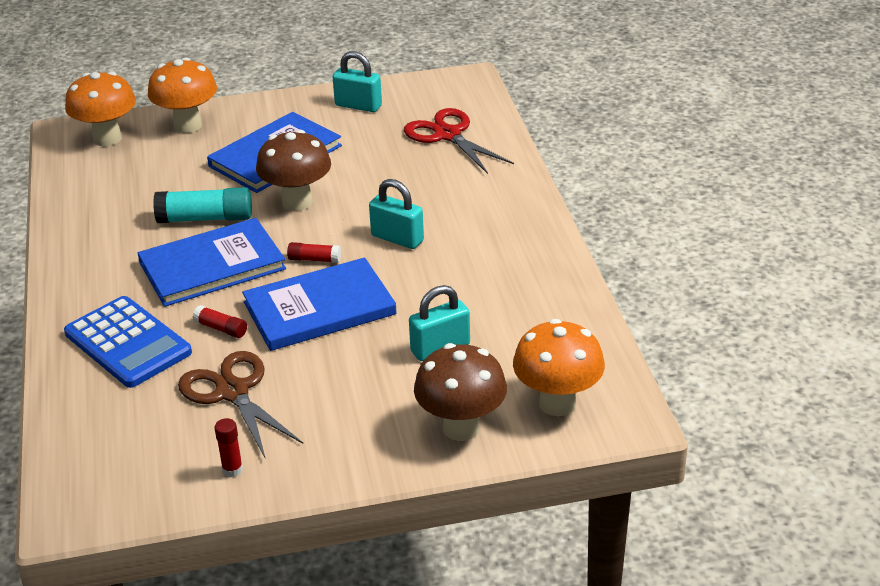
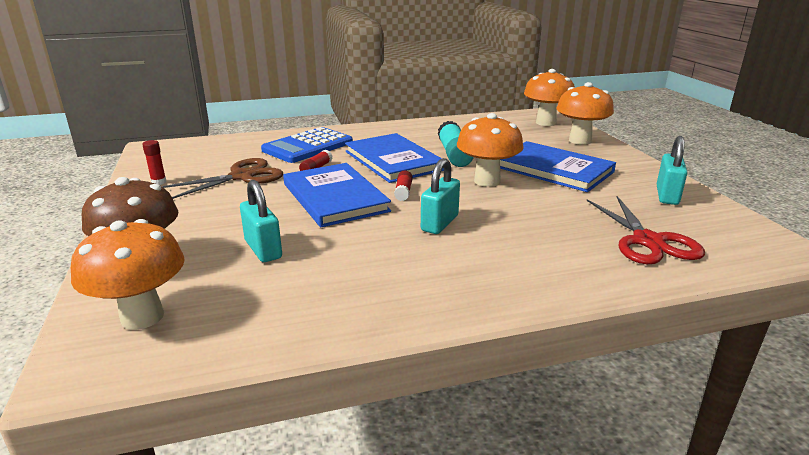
camera: 85 degrees right, 10 degrees down
brown mushroom [256,130,331,211] -> orange mushroom [457,113,524,187]
red scissors [404,108,514,174] -> red scissors turned 120 degrees clockwise [587,196,705,264]

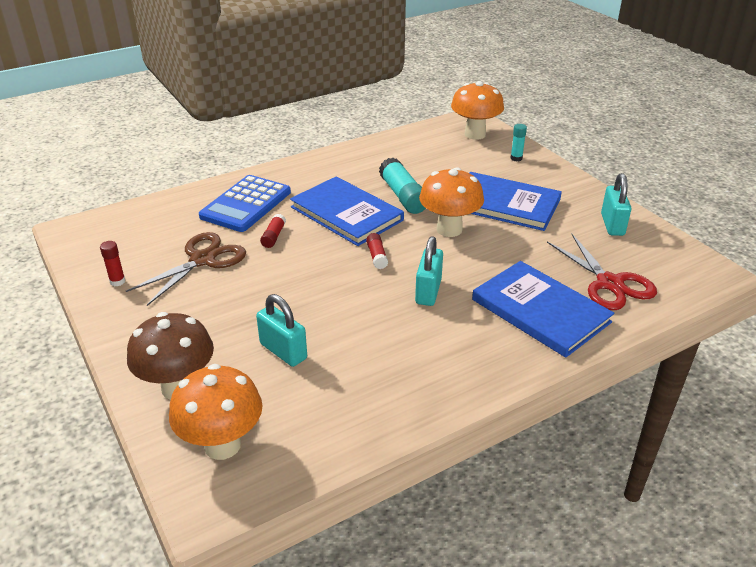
camera: 15 degrees left, 10 degrees up
blue book [283,163,391,227] -> blue book moved to [472,261,614,358]
orange mushroom [556,82,614,145] -> turquoise glue stick [511,124,527,162]

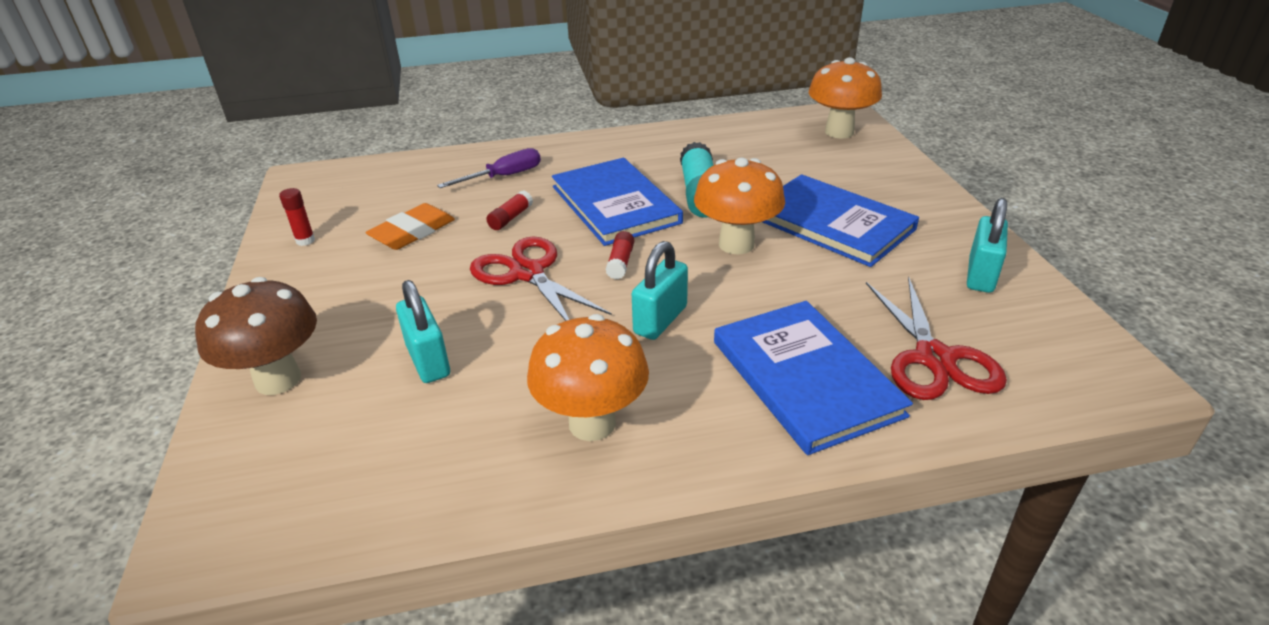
camera: 20 degrees right, 0 degrees up
brown scissors [126,232,246,306] -> orange eraser [365,203,455,250]
orange mushroom [169,364,263,460] -> orange mushroom moved to [527,314,649,441]
blue calculator [199,175,291,232] -> purple screwdriver [437,148,541,188]
turquoise glue stick [511,124,527,162] -> none
none -> red scissors [470,236,612,321]

